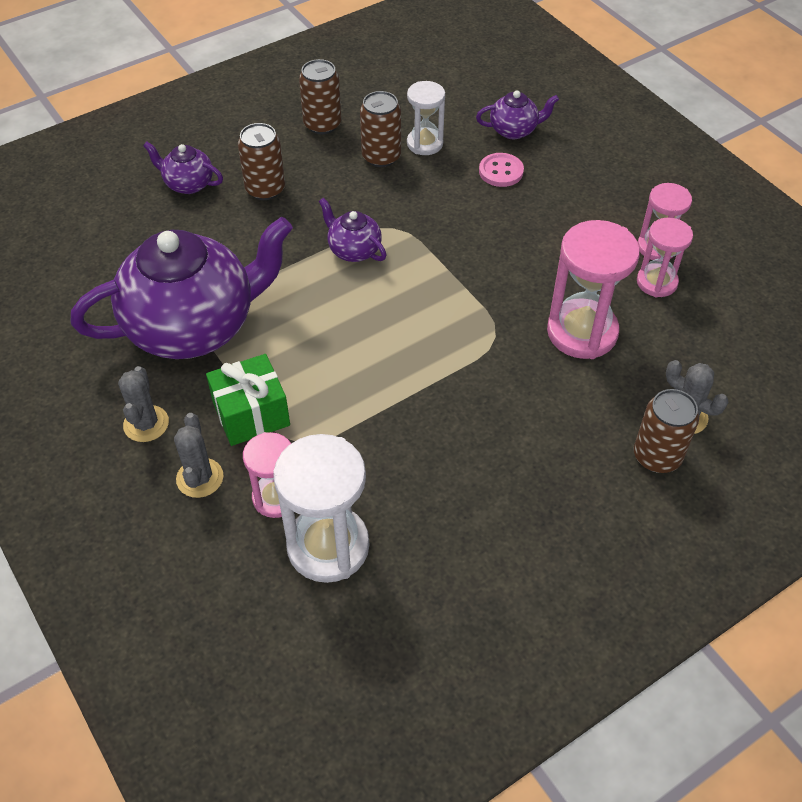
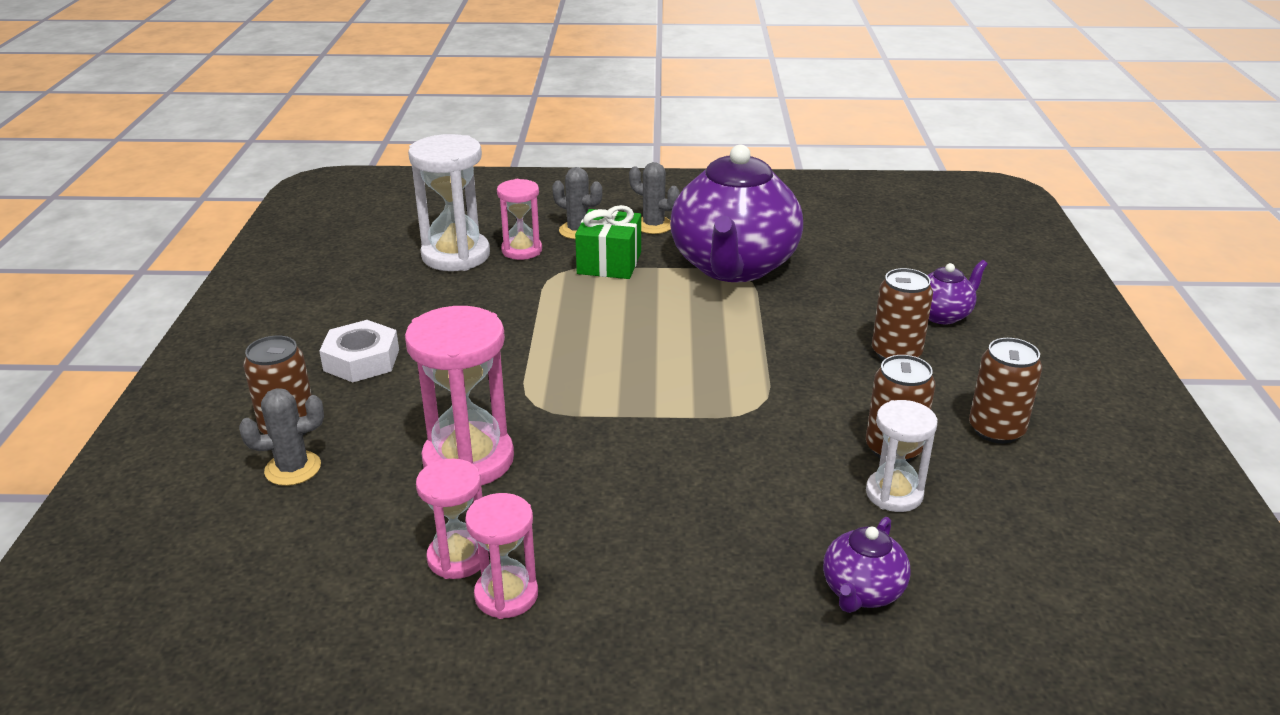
camera: 125 degrees right, 20 degrees down
purple teapot [319,198,386,262] -> none
pink button [479,153,524,187] -> none
none -> white nut [319,320,399,382]

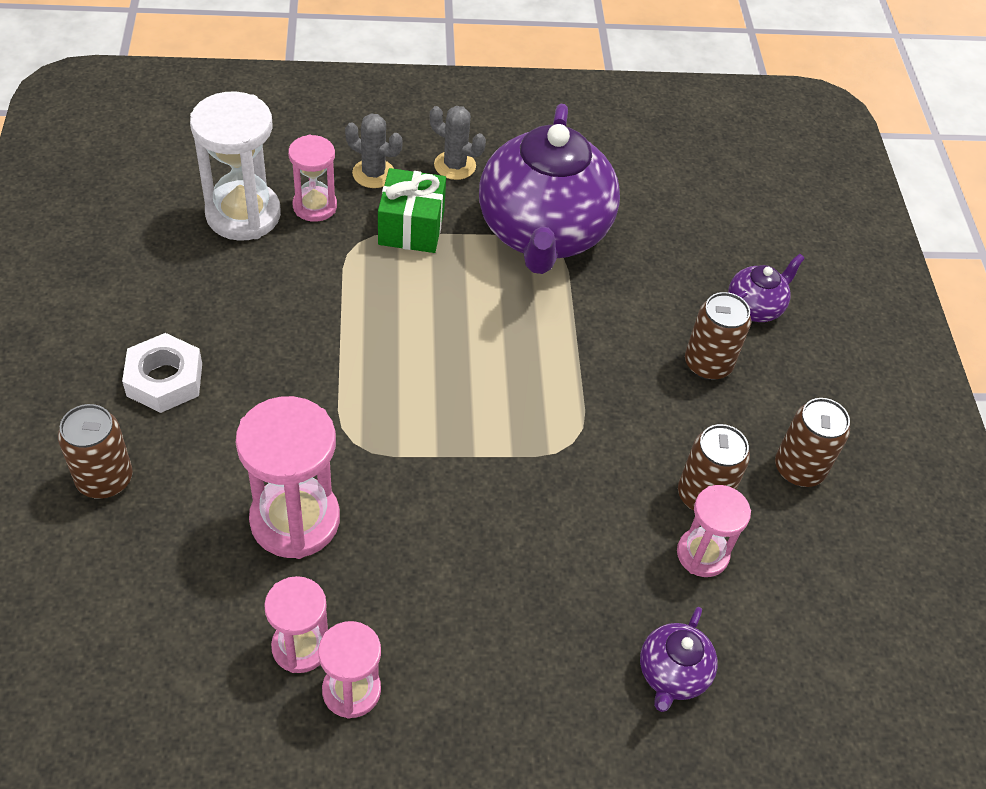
camera: 10 degrees left, 20 degrees up
grey cactus [239,389,324,486] -> none
white hourglass [866,400,938,512] -> pink hourglass [677,485,751,577]

